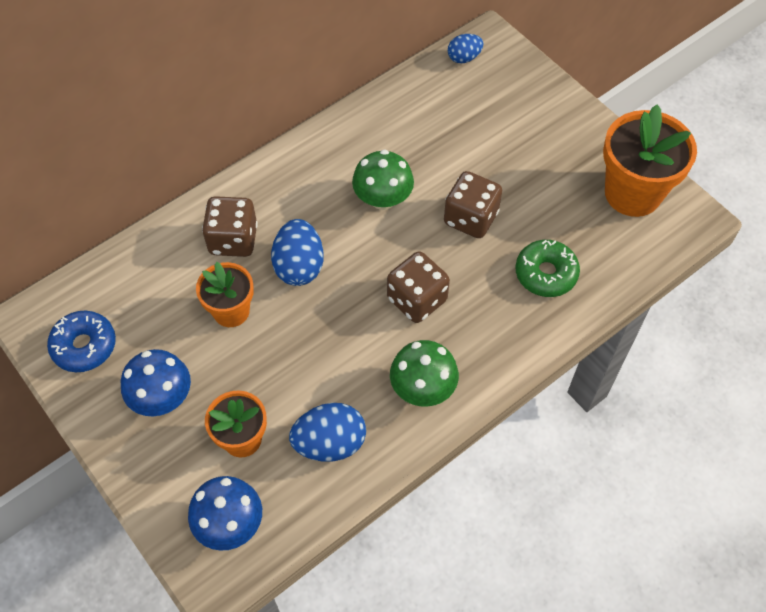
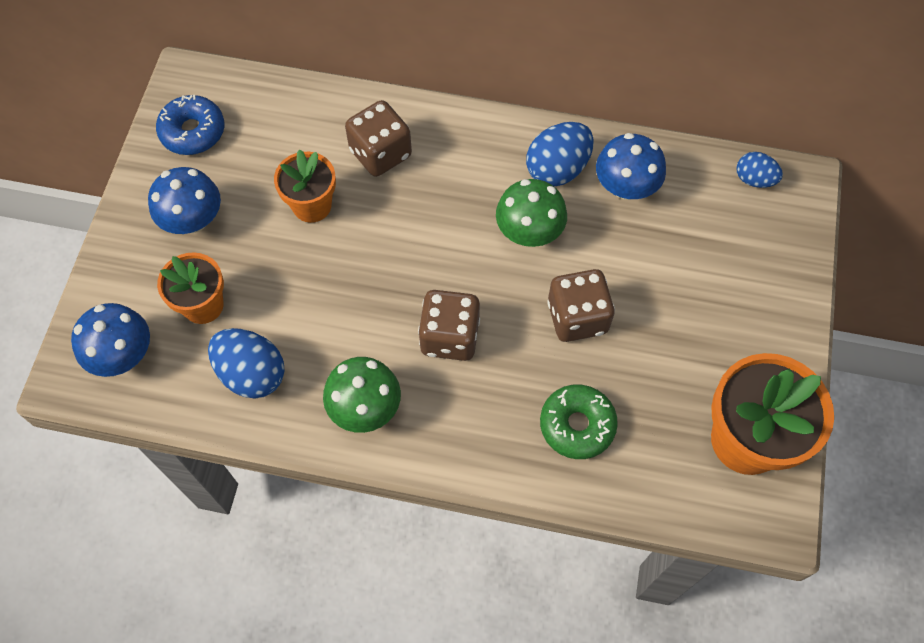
camera: 50 degrees right, 5 degrees up
blue egg [271,219,324,286] -> blue egg moved to [526,122,594,186]
none -> blue mushroom [596,133,666,200]

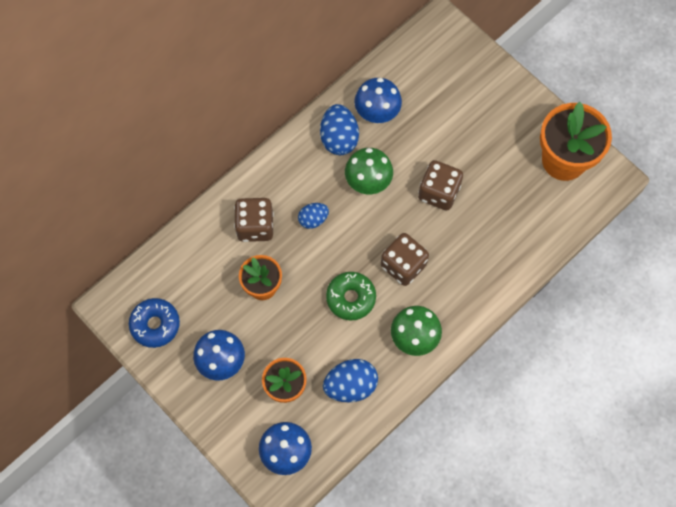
camera: 55 degrees left, 5 degrees up
green donut [540,385,618,459] -> green donut moved to [326,272,376,321]
blue egg [736,152,783,188] -> blue egg moved to [298,203,329,229]

